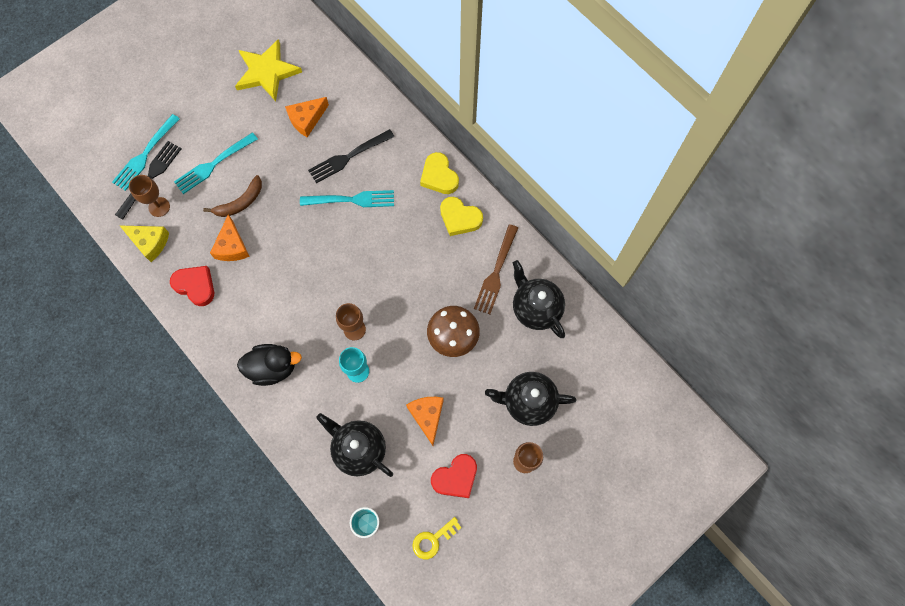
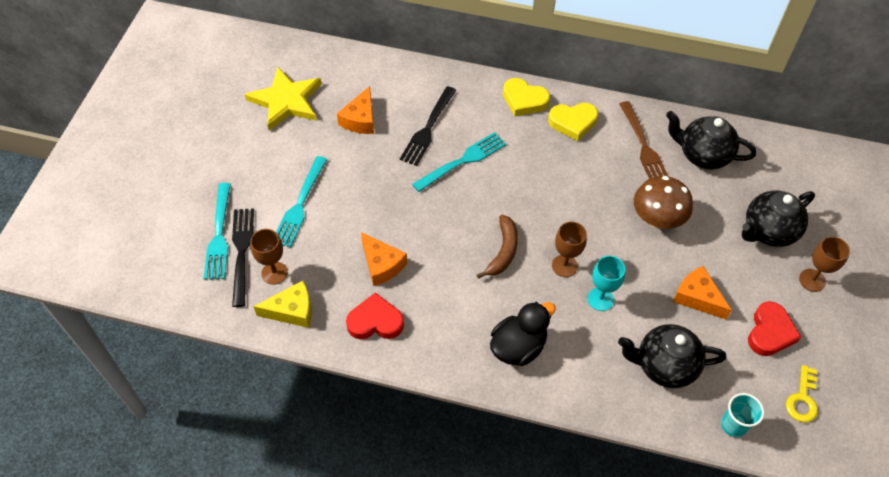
camera: 35 degrees left, 15 degrees down
brown banana [203,175,262,217] -> brown banana moved to [477,215,518,279]

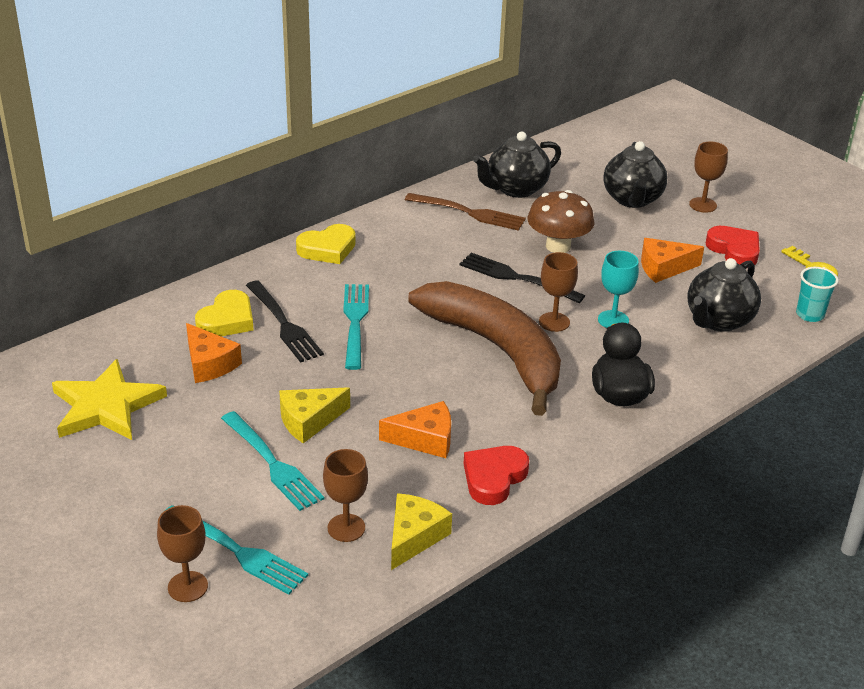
camera: 55 degrees left, 20 degrees down
black fork [232,208,254,307] -> black fork moved to [459,253,585,303]
brown banana [477,215,518,279] -> brown banana [408,281,561,416], size x2.25
yellow heart [548,103,598,141] -> yellow heart moved to [195,290,254,336]
none -> brown goblet [157,505,208,602]
none -> yellow cheese [279,387,350,443]

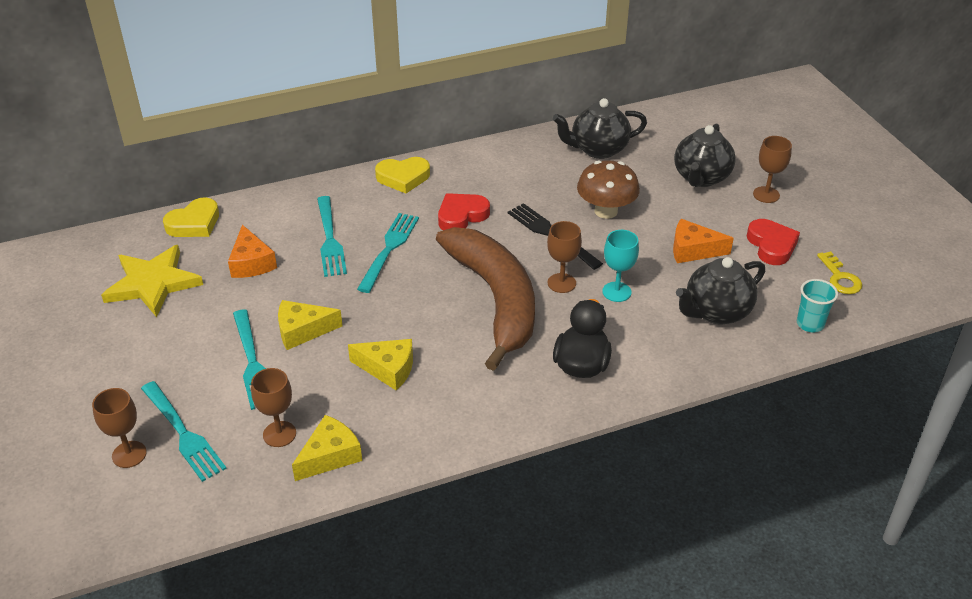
camera: 20 degrees right, 5 degrees up
yellow heart [195,290,254,336] -> yellow heart moved to [163,197,219,237]
black fork [246,280,324,363] -> turquoise fork [317,196,347,277]
orange cheese [379,401,451,458] -> yellow cheese [348,339,413,391]
brown fork [405,193,526,231] -> none
red heart [463,446,529,505] -> red heart moved to [438,193,490,230]

